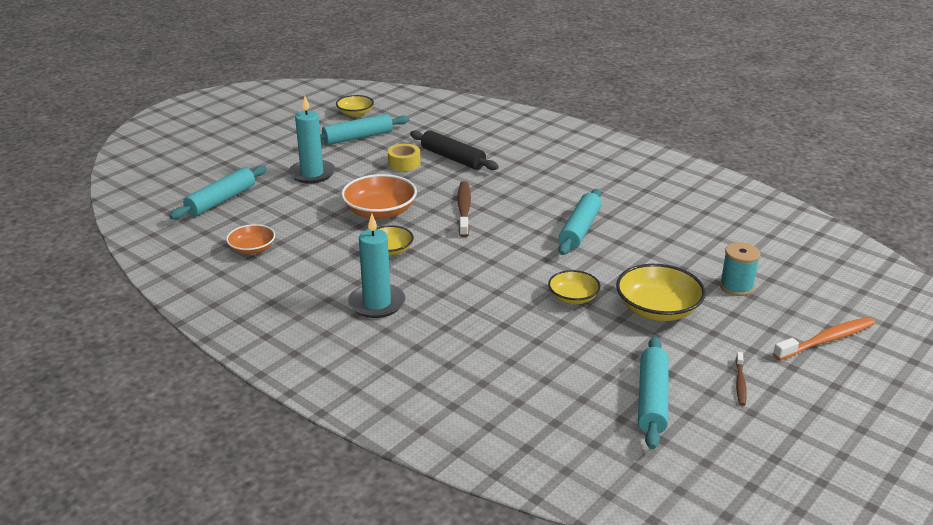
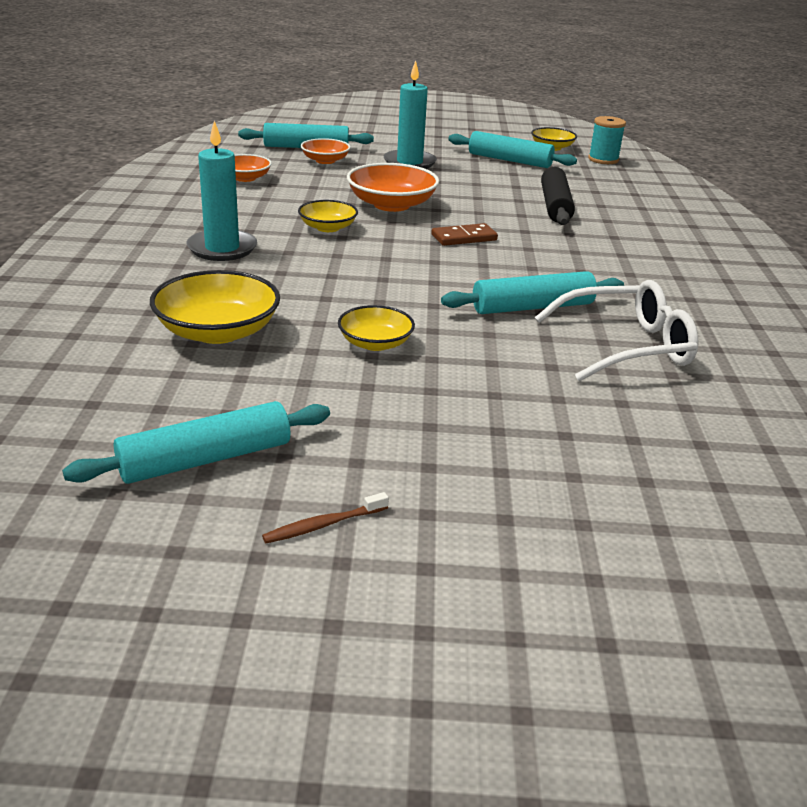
camera: 50 degrees right, 0 degrees up
yellow tape [388,144,421,171] -> none
brown toothbrush [457,181,471,237] -> brown domino [431,223,498,246]
yellow bowl [616,264,706,321] -> yellow bowl moved to [150,270,280,344]
turquoise spool [720,242,760,296] -> turquoise spool moved to [588,116,626,164]
orange toothbrush [773,317,875,360] -> none
none -> orange bowl [301,138,351,164]
none -> white glasses [535,280,699,381]

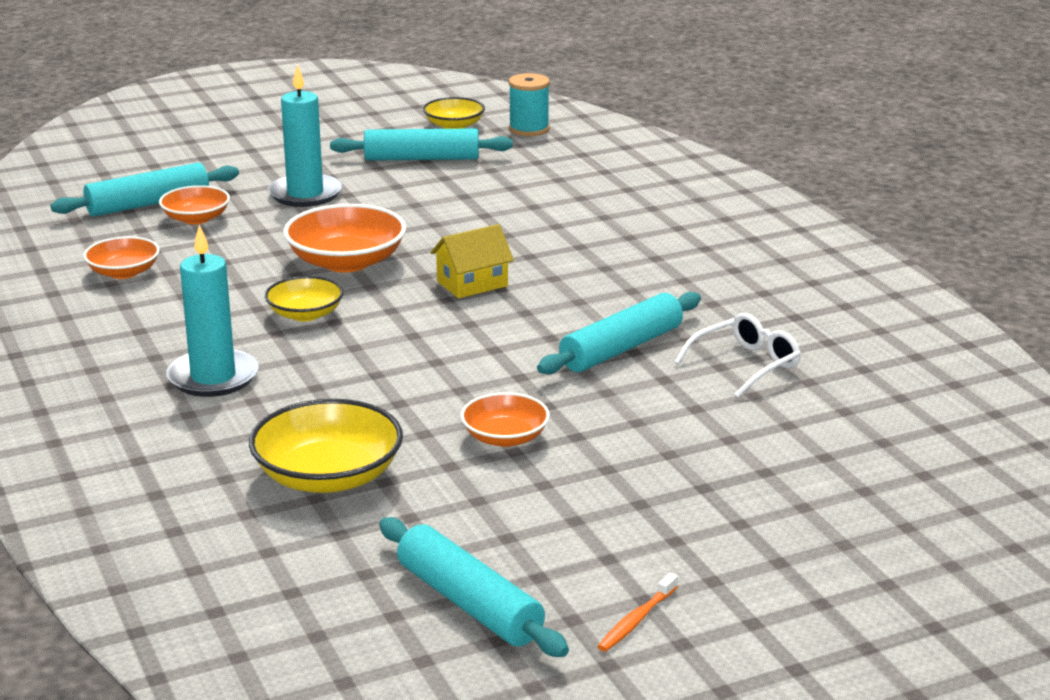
camera: 25 degrees left, 5 degrees down
turquoise rolling pin [62,401,330,484] -> turquoise rolling pin turned 75 degrees counterclockwise [379,517,569,657]
brown toothbrush [262,492,389,543] -> orange toothbrush [597,573,678,652]
yellow bowl [338,305,415,351] -> orange bowl [461,392,550,447]
brown domino [431,223,498,246] -> yellow house [431,224,514,298]
white glasses [535,280,699,381] -> white glasses [674,313,801,398], size x0.66
black rolling pin [541,166,575,225] -> none

